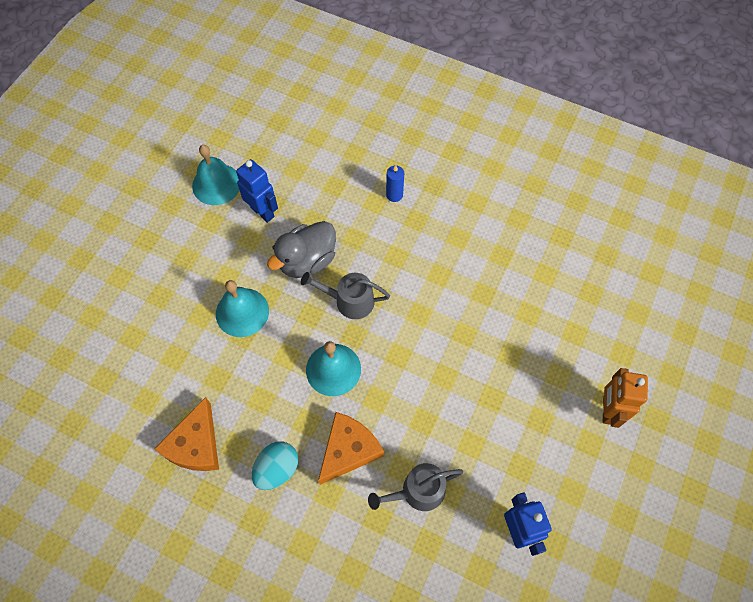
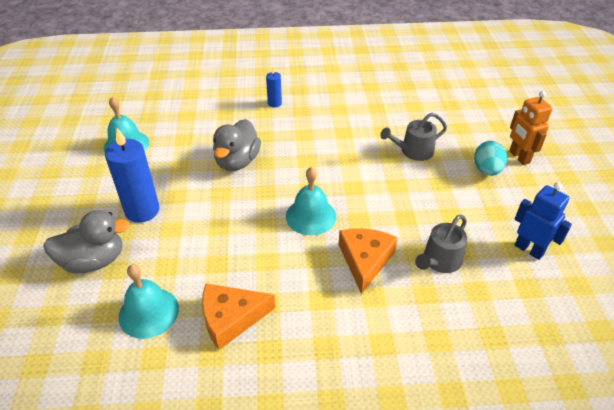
camera: 30 degrees left, 20 degrees down
orange cheese [154,397,219,471] -> orange cheese turned 90 degrees clockwise [202,284,275,350]
turquoise bell [216,280,269,337] -> turquoise bell moved to [119,264,179,339]
blue robot [236,159,278,223] -> none
turquoise egg [252,441,298,490] -> turquoise egg moved to [474,141,507,176]
grey watering can [301,272,390,319] -> grey watering can moved to [380,113,447,161]
none -> grey duck [43,210,130,273]
none -> blue candle [105,128,159,223]

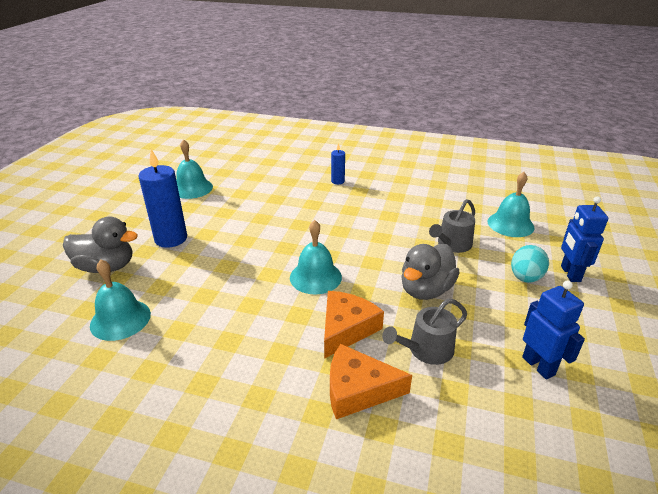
camera: 20 degrees right, 10 degrees down
orange cheese [202,284,275,350] -> orange cheese moved to [330,344,412,419]
grey duck [213,119,261,171] -> grey duck moved to [401,244,460,300]
grey watering can [380,113,447,161] -> grey watering can turned 45 degrees counterclockwise [429,199,475,253]
orange robot [509,91,553,165] -> blue robot [561,196,608,282]
none -> turquoise bell [488,172,534,237]

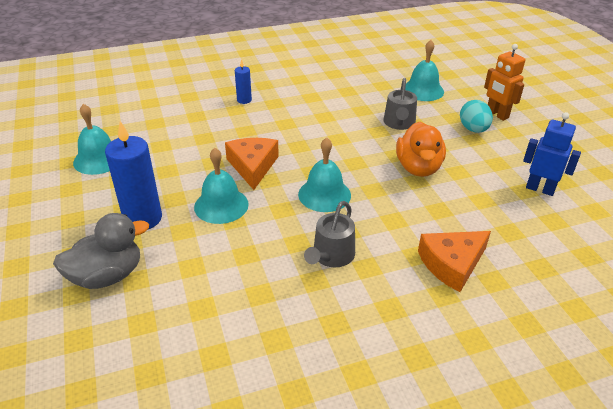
camera: 35 degrees left, 5 degrees up
turquoise bell [90,259,151,341] -> turquoise bell moved to [194,148,249,224]
orange cheese [324,291,384,359] -> orange cheese moved to [225,138,279,190]
grey watering can [382,298,467,365] -> grey watering can moved to [304,201,355,267]
grey duck [401,244,460,300] -> orange duck [396,122,446,177]
blue robot [561,196,608,282] -> orange robot [484,44,525,121]

